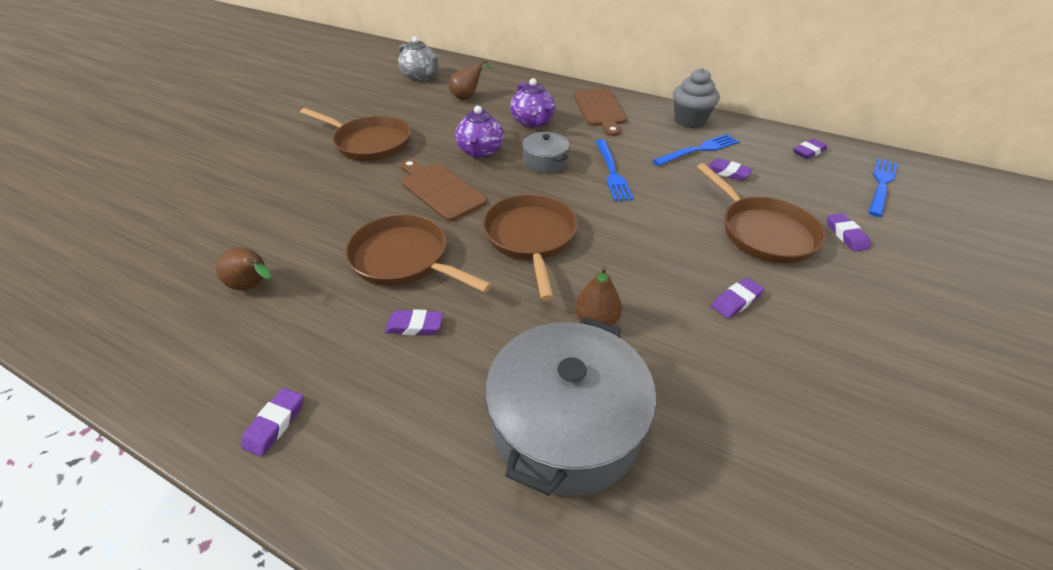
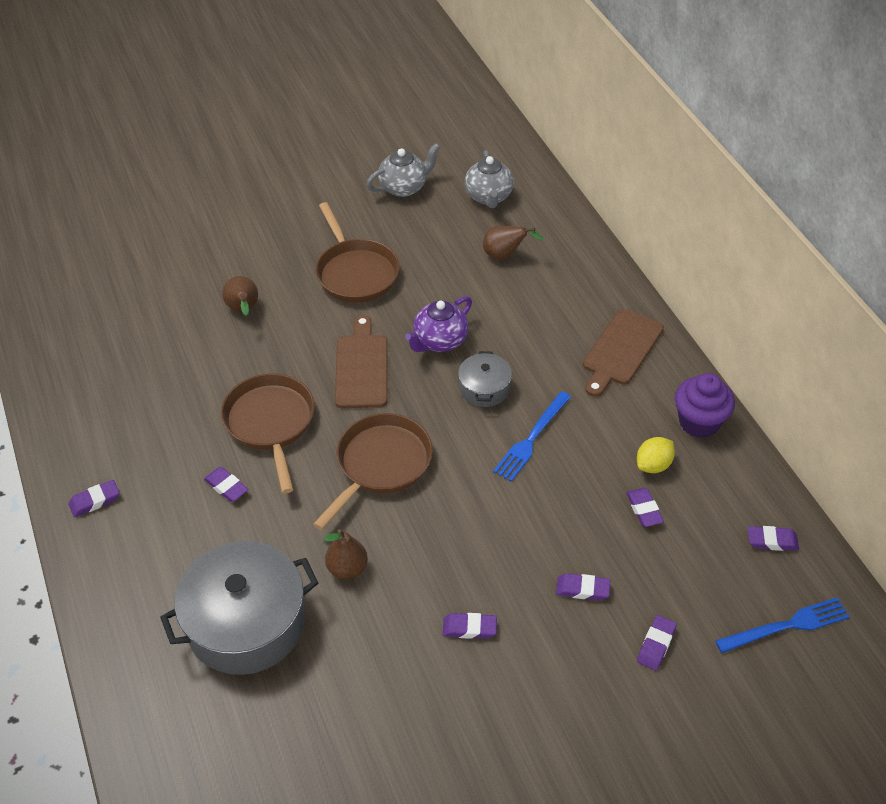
camera: 40 degrees right, 5 degrees up
brown pear [216,247,271,290] -> brown pear moved to [222,276,258,316]
purple teapot [510,78,555,128] -> none
blue fork [653,134,739,166] -> yellow lemon [637,437,675,473]
grey cupcake [673,68,720,128] -> purple cupcake [675,373,735,438]
brown pan [697,163,826,263] -> purple eraser [556,573,611,600]
none -> grey teapot [366,143,440,197]

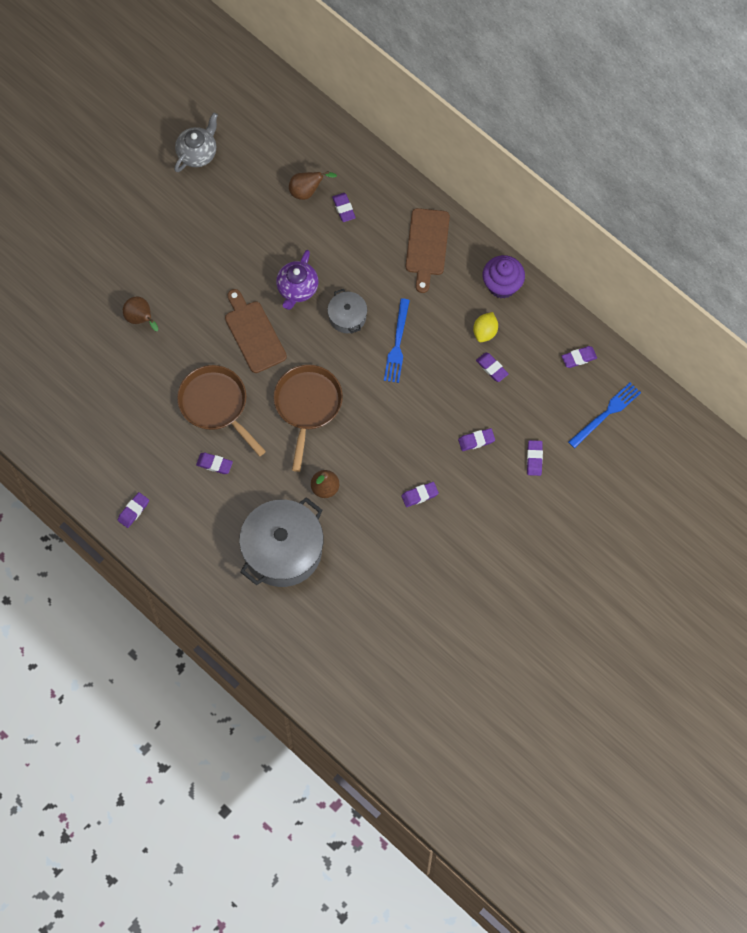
camera: 25 degrees left, 20 degrees up
brown pan [315,202,400,303] -> none
grey teapot [465,150,514,208] -> none
none -> purple eraser [332,193,356,222]

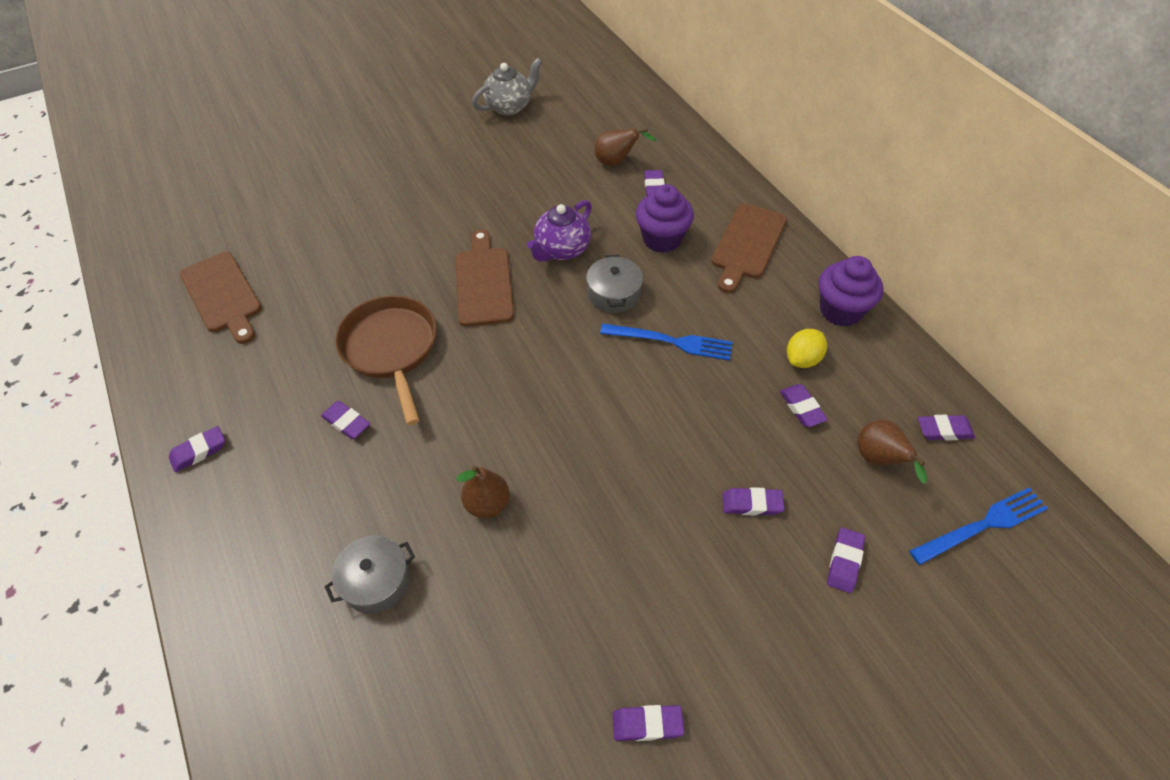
camera: 20 degrees right, 15 degrees down
brown pear [123,296,158,331] -> brown pear moved to [858,420,927,484]
grey pot [239,497,323,587] -> grey pot [325,535,415,614], size x0.50
brown pan [274,365,343,472] -> none
blue fork [384,298,410,383] -> blue fork turned 105 degrees counterclockwise [600,323,733,361]
purple eraser [401,482,439,507] -> purple eraser moved to [613,705,684,741]
none -> brown cutting board [180,252,262,344]
none -> purple cupcake [636,184,694,253]

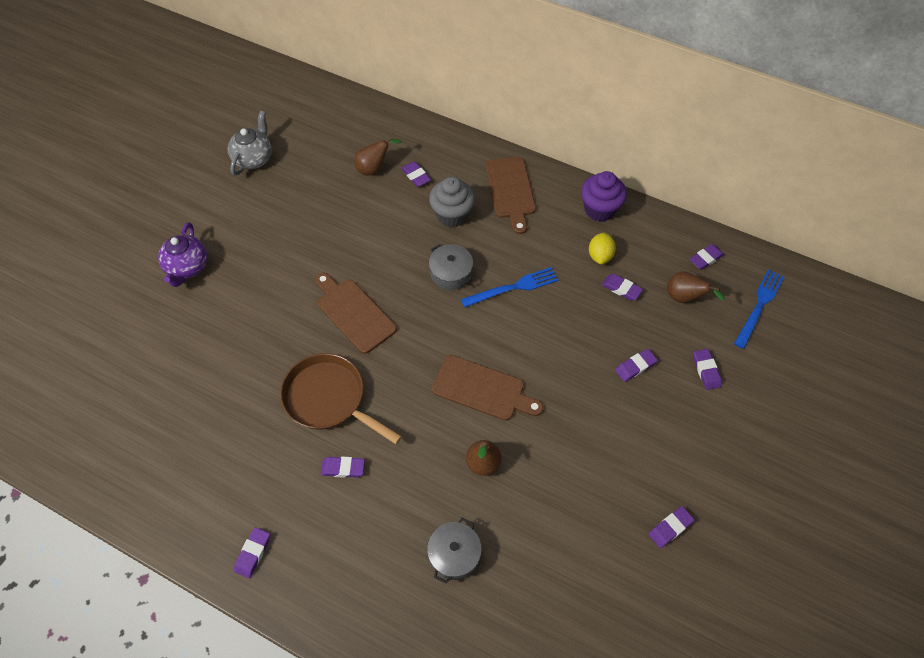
camera: 35 degrees left, 5 degrees up
brown cutting board [180,252,262,344] -> brown cutting board moved to [432,355,543,421]
purple teapot [527,200,592,262] -> purple teapot moved to [158,222,208,287]
purple cupcake [636,184,694,253] -> grey cupcake [429,177,475,227]

